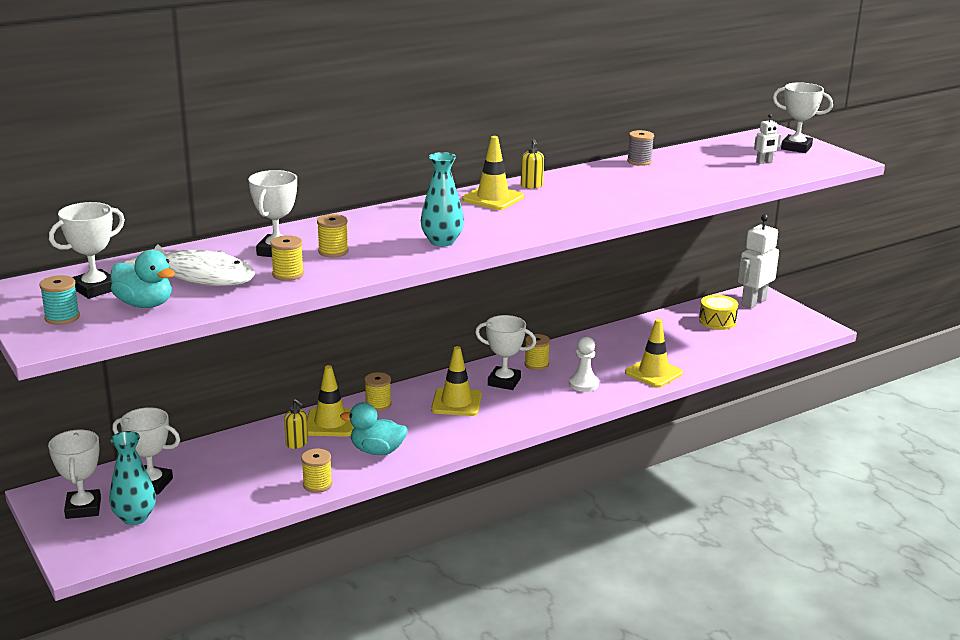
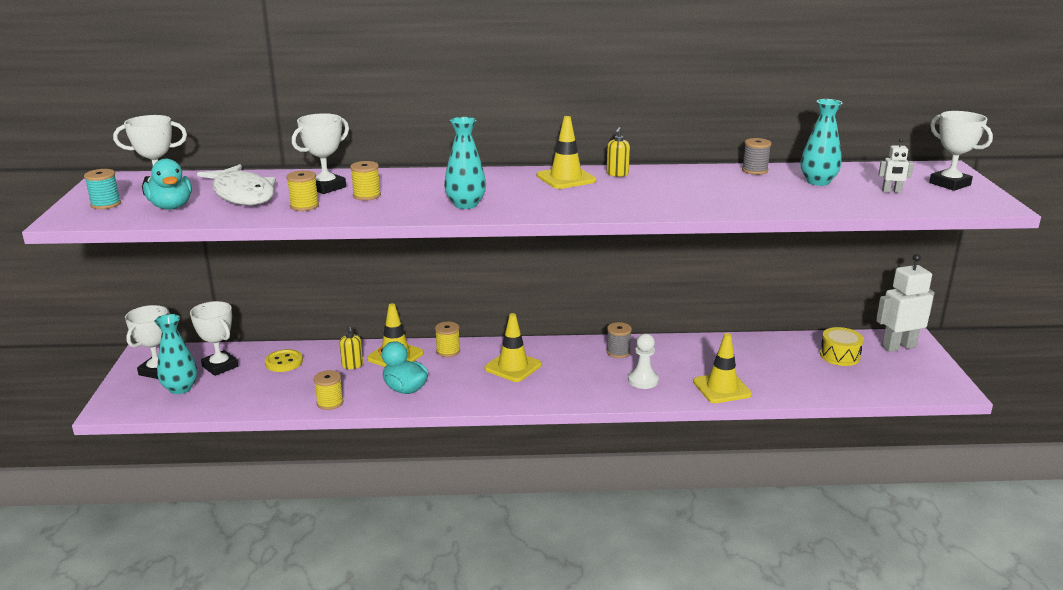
camera: 30 degrees right, 0 degrees up
white trophy [475,315,536,390] -> none
yellow spool [524,334,550,370] -> grey spool [606,322,632,358]
none -> yellow button [265,349,303,372]
none -> turquoise vase [801,99,842,186]

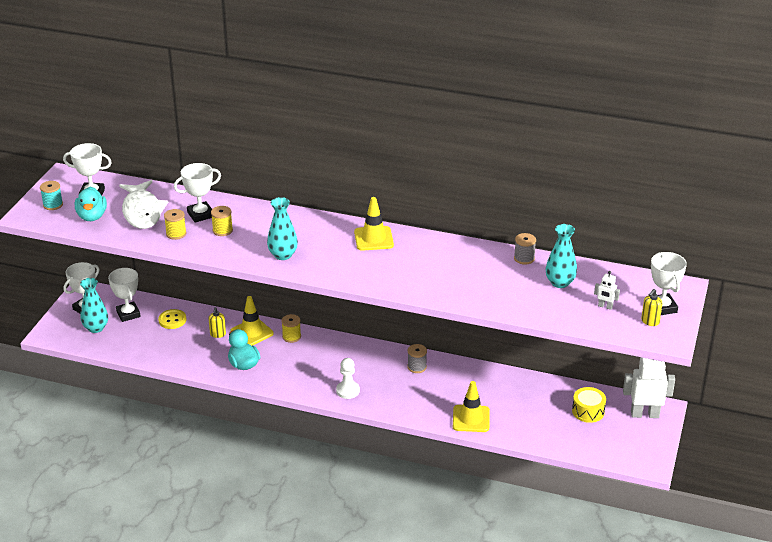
camera: 20 degrees right, 10 degrees up
yellow spool [314,370,343,410] -> none
yellow traffic cone [484,313,542,382] -> none
yellow soap dispenser [606,127,630,177] -> yellow soap dispenser moved to [641,289,662,326]
white pawn [628,333,659,389] -> white pawn moved to [336,358,360,399]

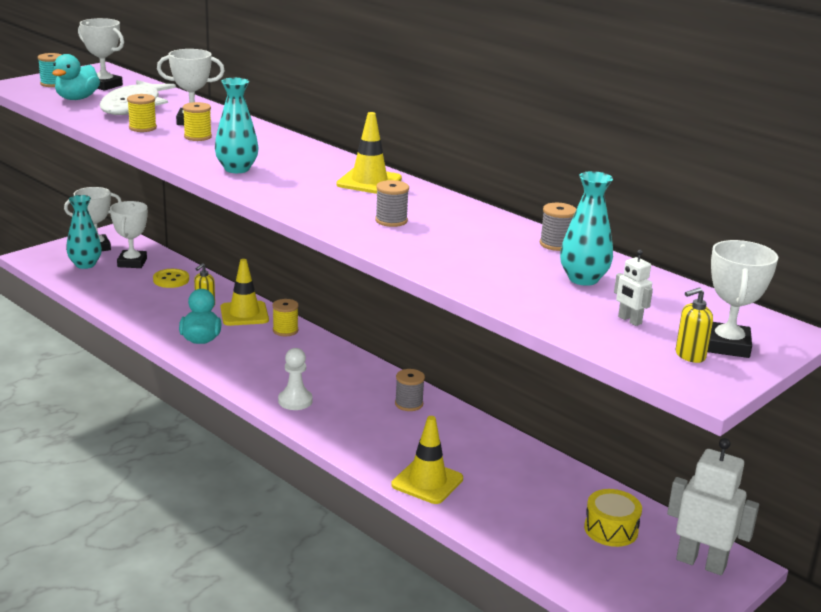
camera: 25 degrees right, 10 degrees down
none -> grey spool [375,180,409,227]

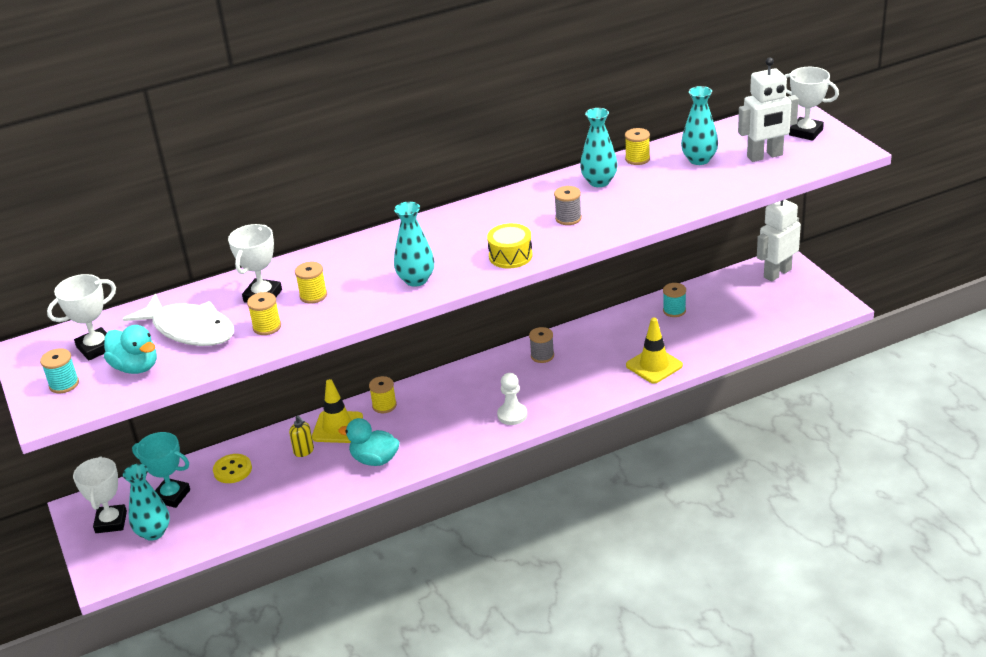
camera: 65 degrees left, 10 degrees up
white trophy [110,201,148,268] -> turquoise trophy [132,432,190,508]
yellow traffic cone [336,112,402,194] -> none
grey spool [540,203,576,251] -> yellow spool [625,128,650,165]
yellow drum [584,489,642,547] -> yellow drum moved to [487,223,533,269]
white robot [614,250,653,326] -> white robot [738,58,799,162], size x2.11
yellow soap dispenser [676,287,713,363] -> none
none -> turquoise vase [580,108,618,187]
none -> turquoise spool [663,283,686,317]

